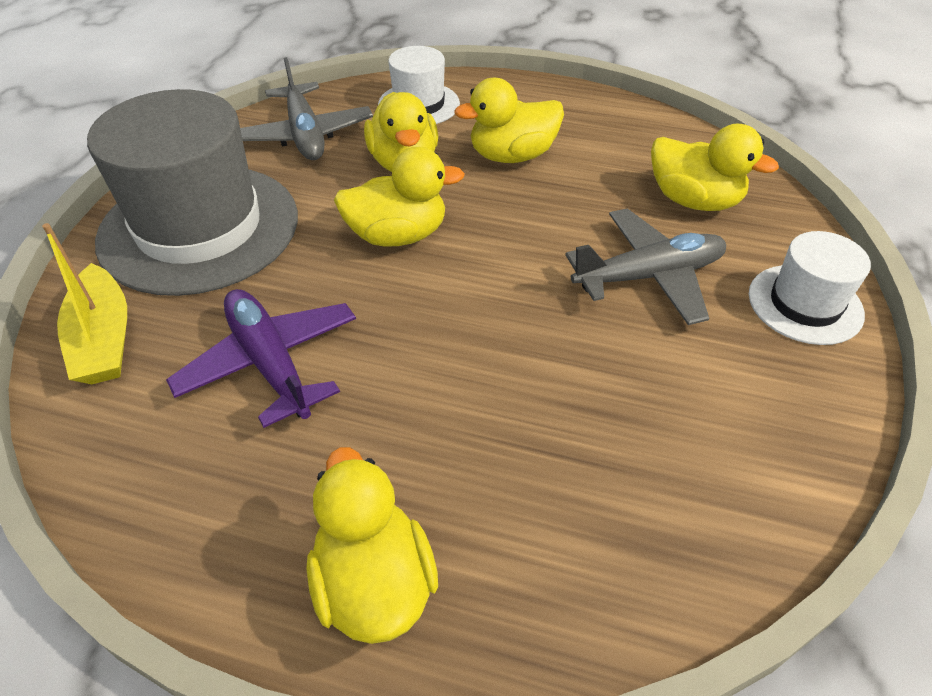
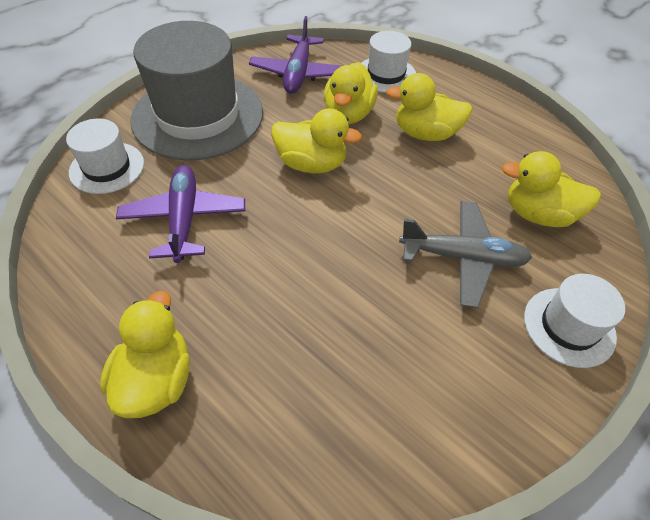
camera: 25 degrees right, 5 degrees up
yellow boat [42,223,127,384] -> white hat [66,118,144,194]
grey plane [240,57,373,160] -> purple plane [249,16,342,94]
yellow duck [651,124,779,211] -> yellow duck turned 135 degrees clockwise [502,151,601,227]

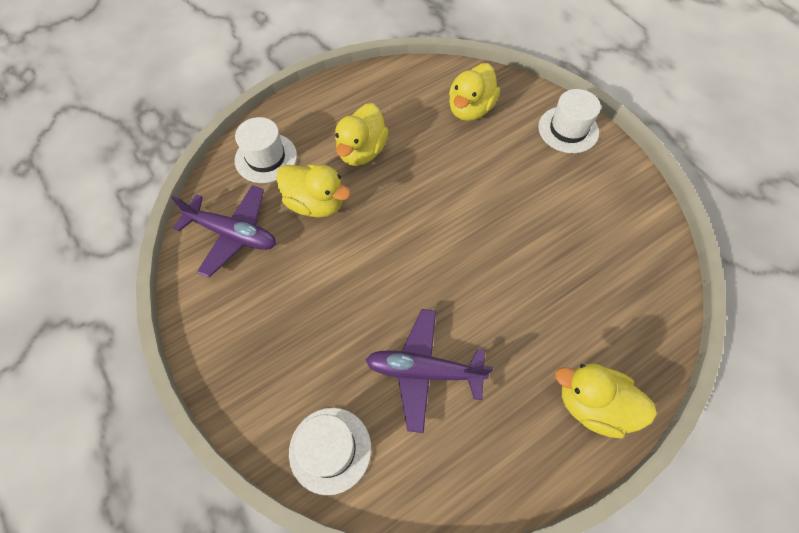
camera: 75 degrees left, 10 degrees up
grey hat [130,21,263,160] -> none
yellow duck [271,108,362,173] -> none
grey plane [399,201,532,308] -> none

